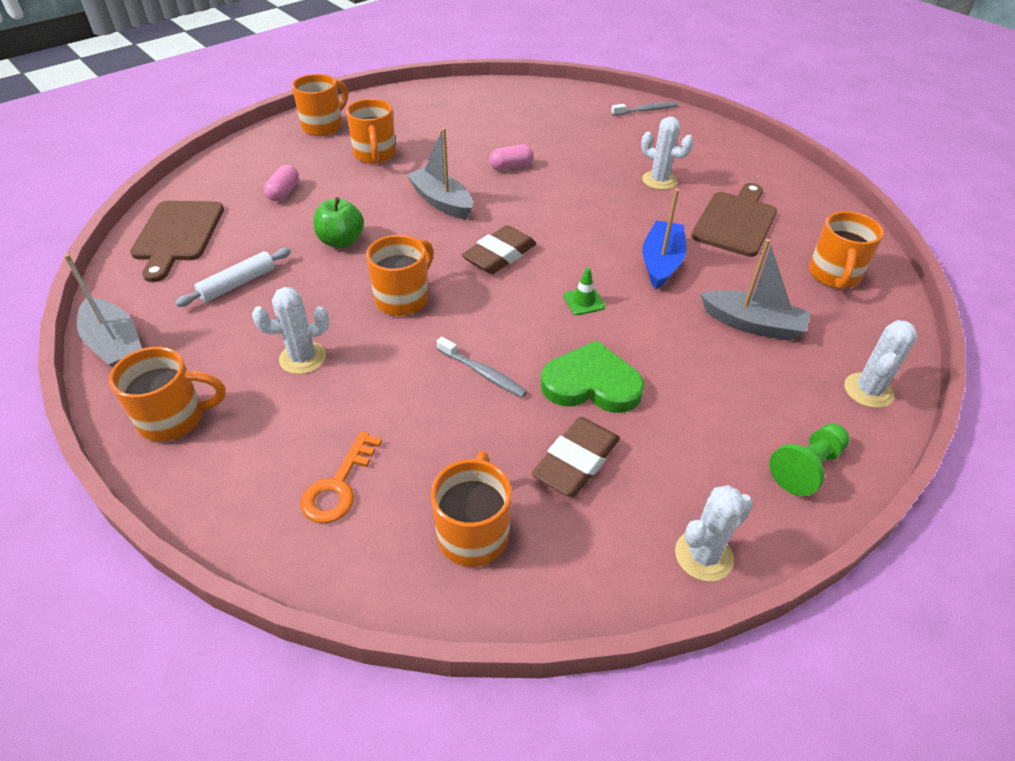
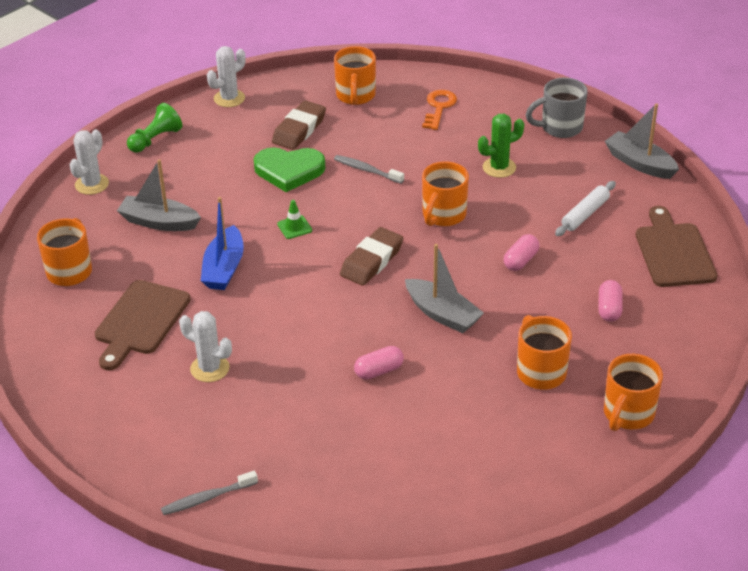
camera: 175 degrees right, 5 degrees down
orange mug [109,347,226,442] -> grey mug [526,78,588,138]
white cactus [252,287,329,374] -> green cactus [478,114,524,178]
green apple [313,197,364,248] -> pink capsule [504,234,539,271]

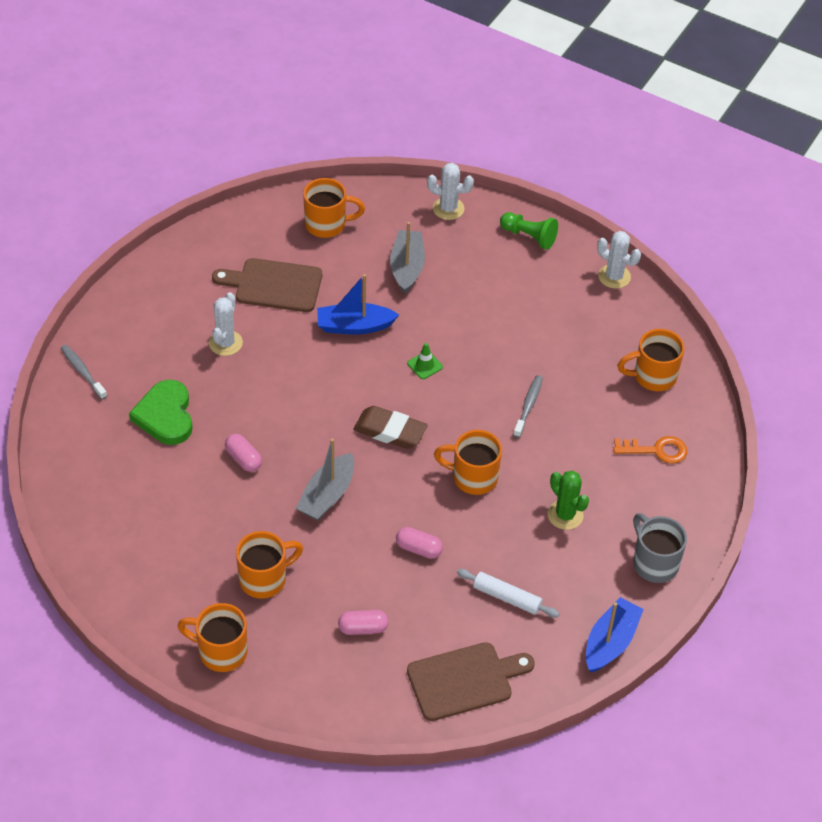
camera: 75 degrees right, 10 degrees up
green heart [254,147,325,192] -> green heart moved to [129,380,193,445]
brown eraser [272,101,326,150] -> none
grey boat [605,103,679,179] -> blue boat [586,597,644,673]

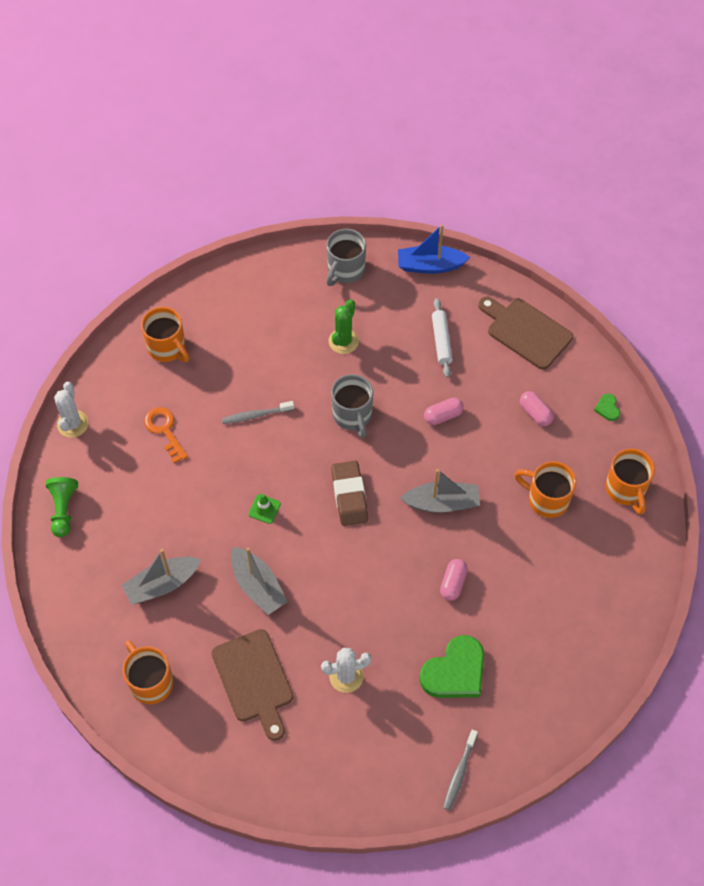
camera: 120 degrees left, 10 degrees up
blue boat [317,274,399,334] -> grey boat [231,547,288,615]
pink capsule [396,527,443,559] -> pink capsule turned 75 degrees clockwise [424,398,464,425]
white cactus [427,163,474,220] -> none
orange mug [434,430,502,495] -> grey mug [331,374,373,438]
orange key [613,436,687,463] -> orange key moved to [144,407,188,463]
none -> green heart [594,394,620,421]

